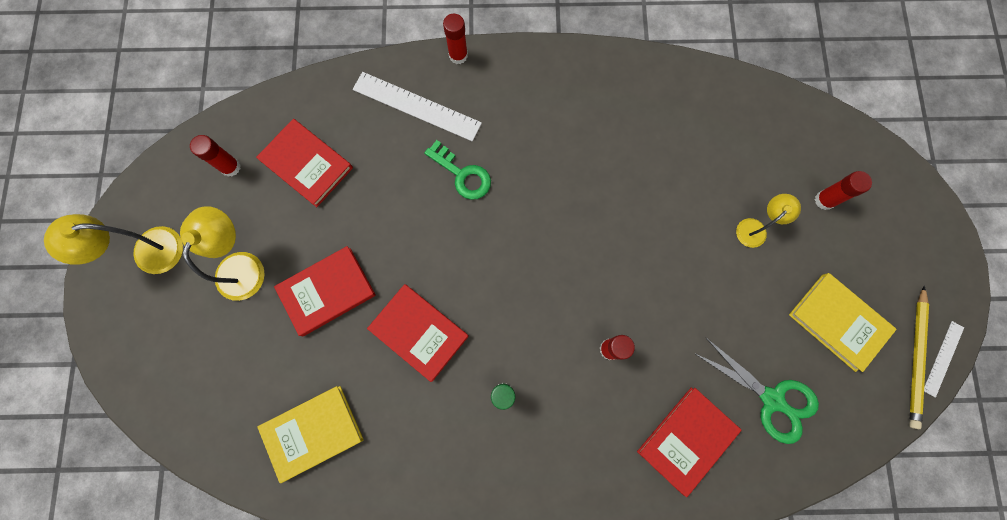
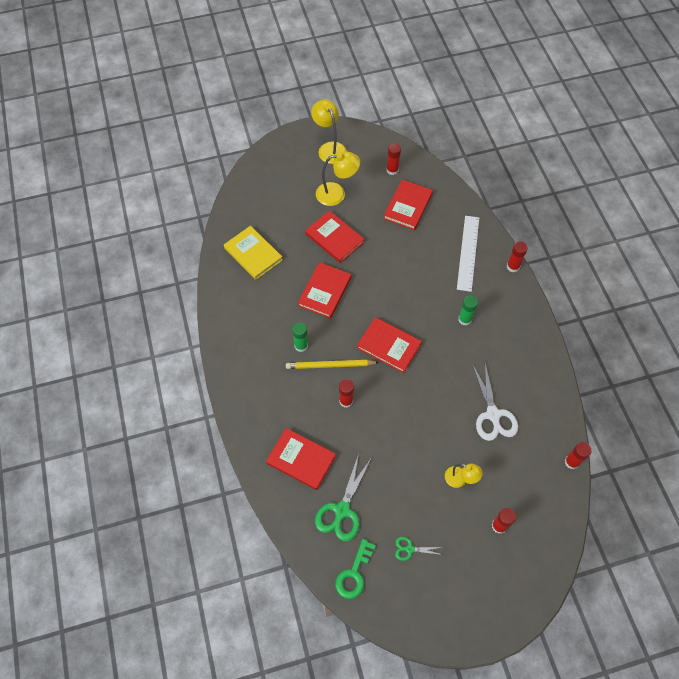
camera: 75 degrees right, 15 degrees down
green key [424,140,491,200] -> green key moved to [335,539,376,599]
yellow book [789,273,897,372] -> green scissors [395,537,443,561]
yellow pencil [909,286,929,429] -> yellow pencil moved to [286,360,379,369]
white ruler [924,321,964,398] -> none
none -> red book [357,317,422,373]
none -> green glue stick [458,295,478,325]
none -> white scissors [472,363,518,441]
none -> red glue stick [565,442,592,469]

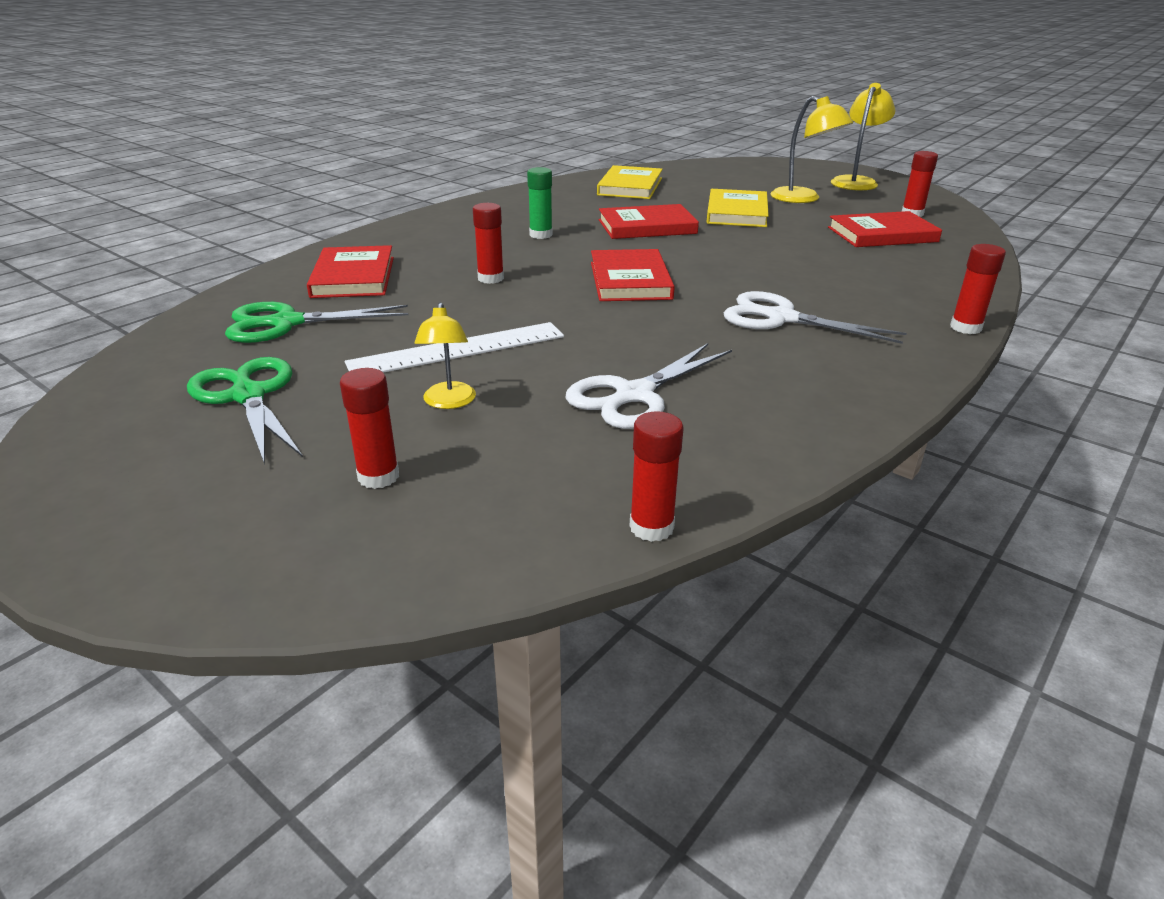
camera: 55 degrees right, 30 degrees down
yellow pencil [286,360,379,369] -> none
red book [305,211,364,263] -> yellow book [707,189,769,227]
green key [335,539,376,599] -> none
green scissors [395,537,443,561] -> green scissors [187,357,303,465], size x1.92
white ruler [457,216,479,292] -> white ruler moved to [345,322,564,373]
green glue stick [458,295,478,325] -> white scissors [724,291,907,344]

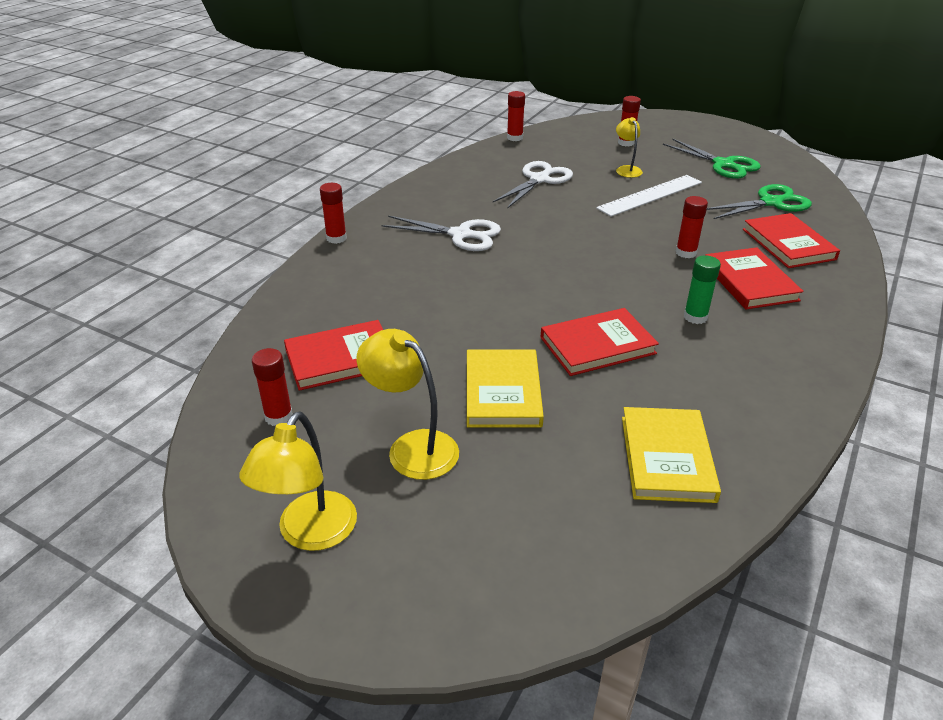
camera: 170 degrees right, 5 degrees up
red book [591,249,675,301] -> red book moved to [705,247,804,309]

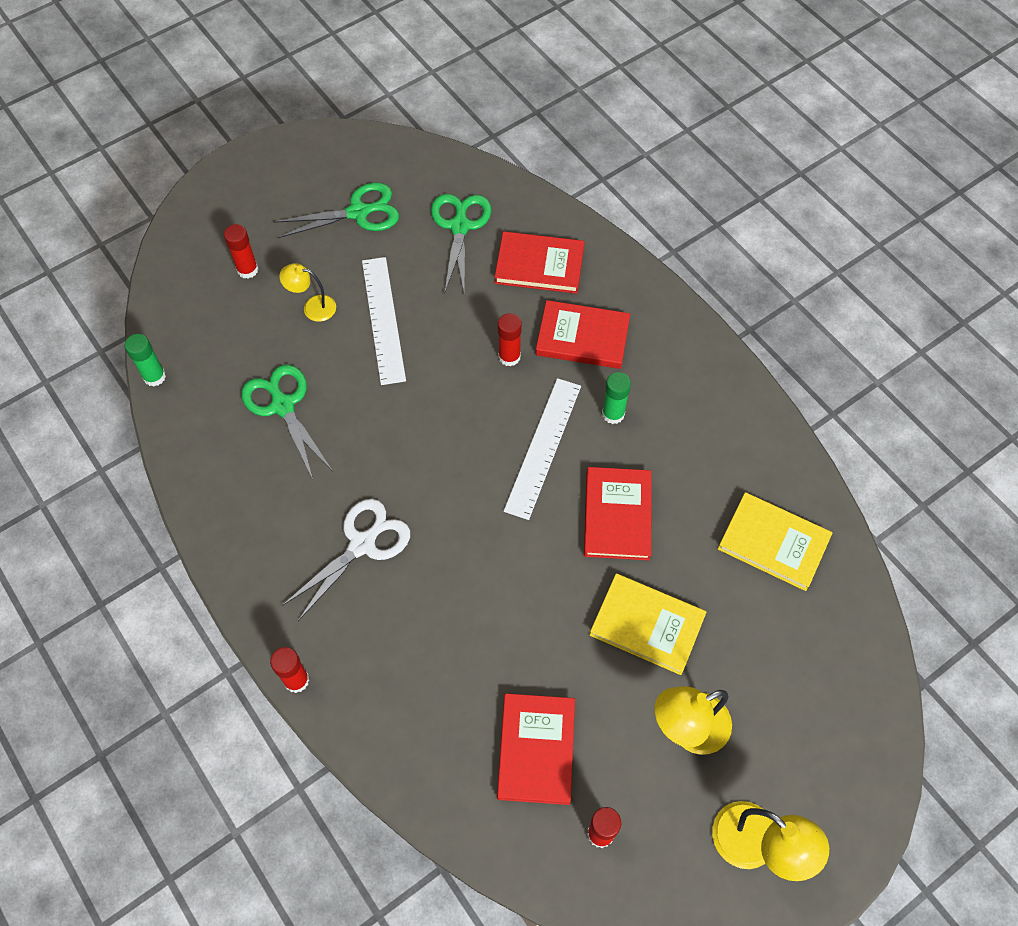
camera: 65 degrees left, 25 degrees up
white scissors [493,161,573,209] -> green scissors [241,364,332,479]
red glue stick [507,91,525,141] -> green glue stick [124,334,166,387]
none -> white ruler [504,378,581,520]

